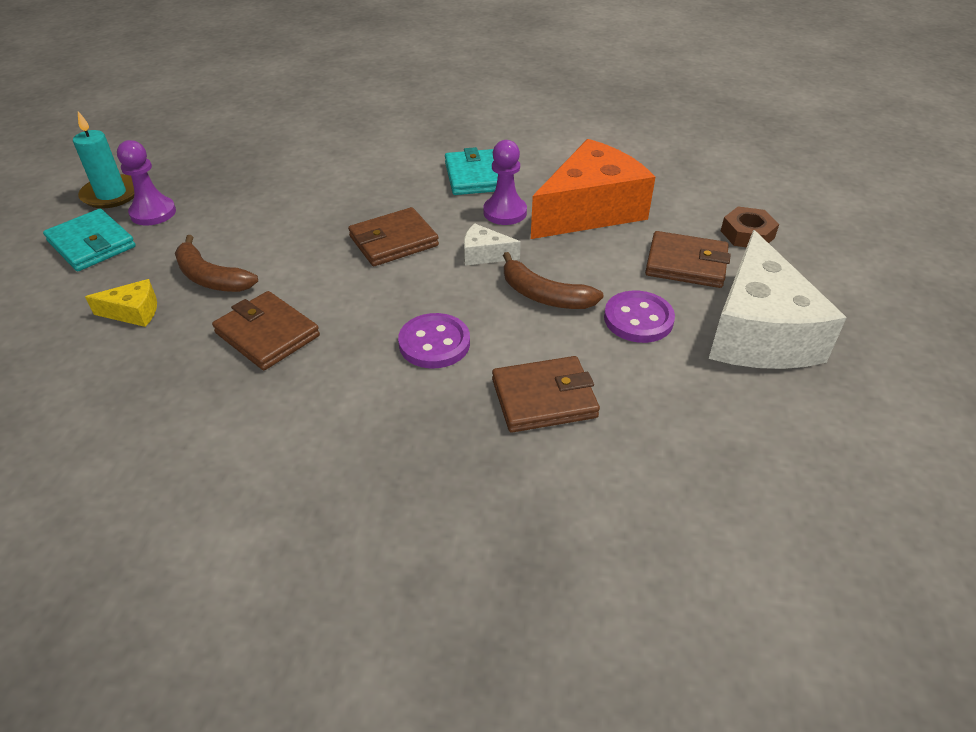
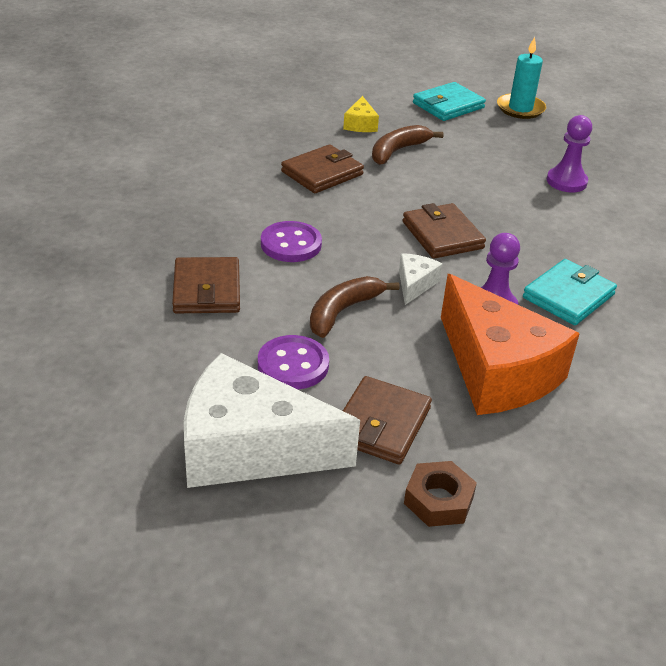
camera: 95 degrees right, 5 degrees down
purple pawn [117,140,176,225] -> purple pawn moved to [547,115,592,192]
turquoise wallet [445,147,498,195] -> turquoise wallet turned 45 degrees counterclockwise [523,259,617,325]

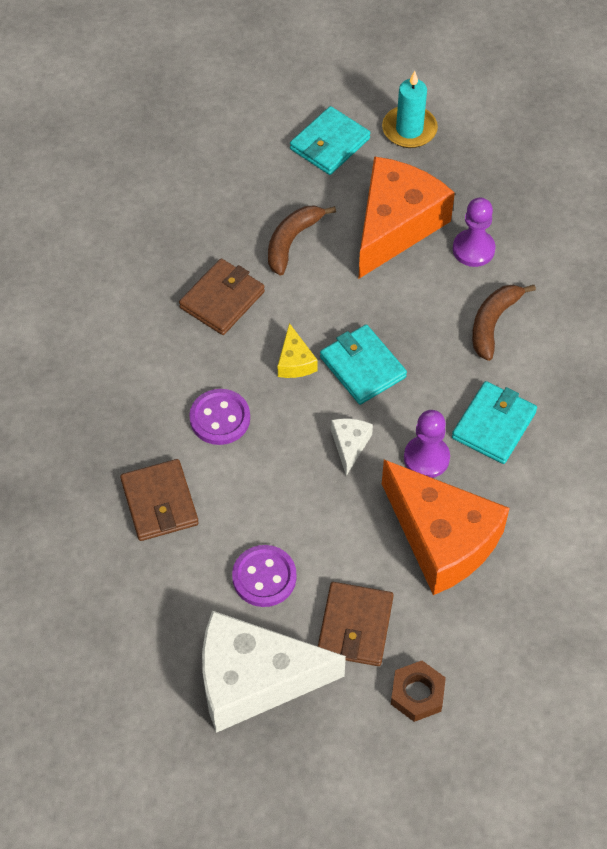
camera: 10 degrees left, 20 degrees up
brown banana [310,276,400,338] -> brown banana moved to [472,285,536,361]
yellow cheese [343,96,379,132] -> yellow cheese moved to [278,323,318,378]
brown wallet [403,203,486,259] -> turquoise wallet [320,325,407,405]
none -> orange cheese [359,156,455,279]

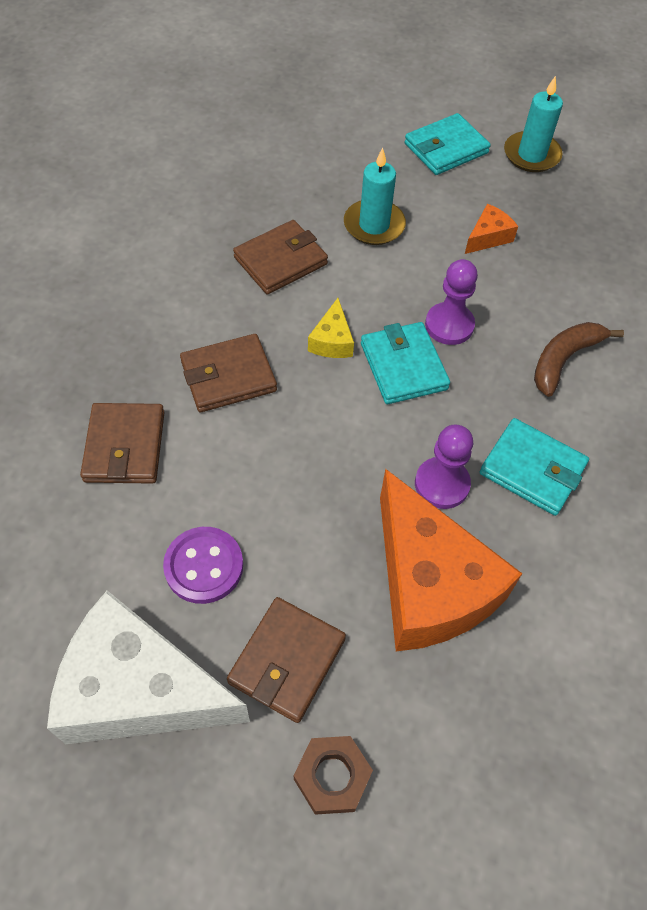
camera: 15 degrees right, 0 degrees up
purple button [189,389,250,445] -> brown wallet [180,334,277,412]
brown banana [268,205,336,275] -> turquoise candle [344,148,406,245]
white cheese [331,418,373,476] -> none
orange cheese [359,156,455,279] -> orange cheese [465,204,518,254], size x0.42
turquoise wallet [452,381,537,464] -> turquoise wallet turned 75 degrees clockwise [480,418,589,516]
purple pawn [453,198,495,267] -> purple pawn moved to [425,259,478,345]

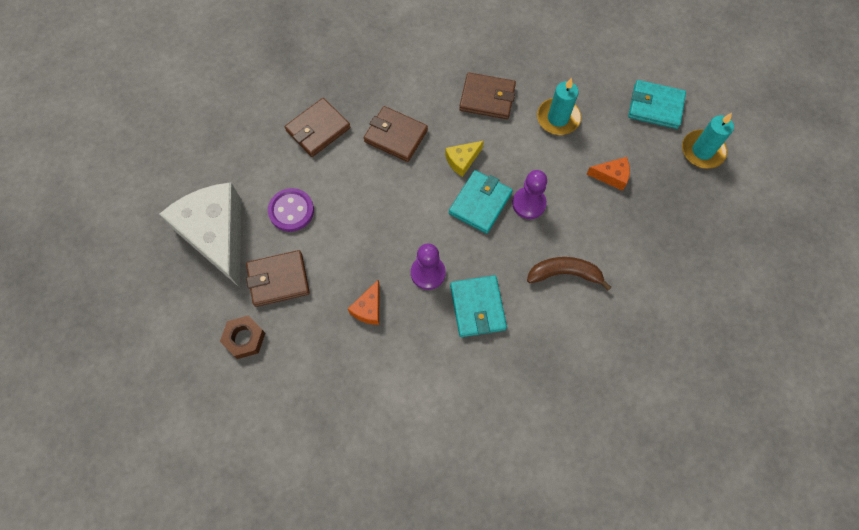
camera: 50 degrees right, 10 degrees up
orange cheese [380,469,523,651] -> orange cheese [348,280,380,325], size x0.42

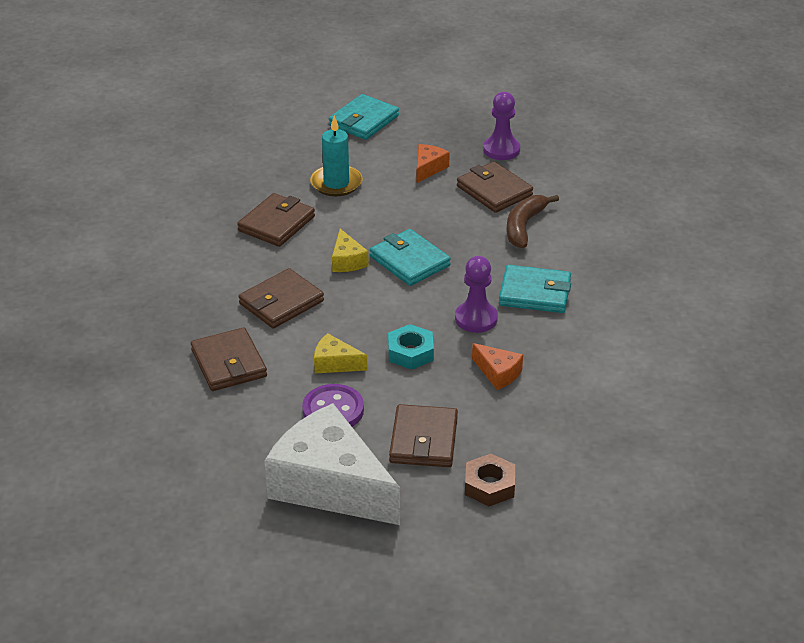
camera: 70 degrees left, 30 degrees down
white cheese [160,182,241,288] -> white cheese turned 45 degrees clockwise [265,403,400,525]
purple pawn [512,170,547,219] -> purple pawn moved to [483,92,520,160]
turquoise candle [682,113,734,169] -> none
none -> yellow cheese [314,333,367,373]
none -> turquoise nut [388,324,434,370]
none -> brown wallet [457,161,533,213]

